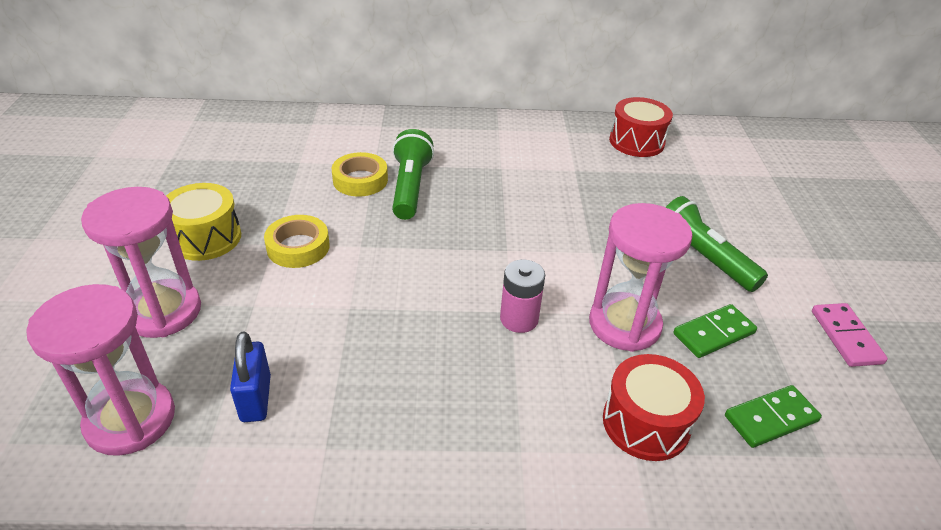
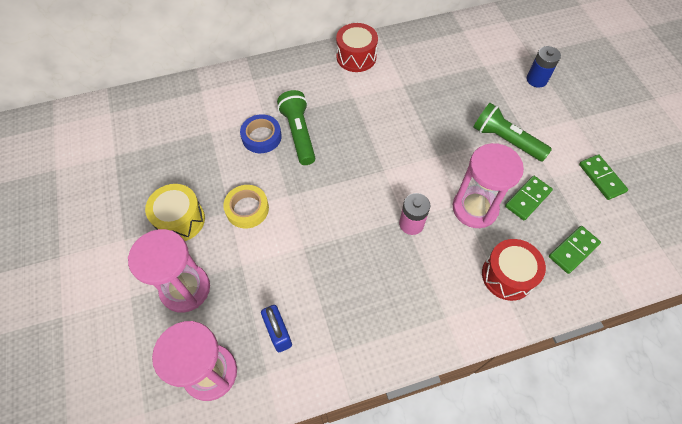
camera: 15 degrees left, 20 degrees up
yellow tape [332,152,388,197] -> blue tape [240,114,282,153]
red drum [609,97,673,157] -> red drum moved to [336,23,378,72]
pink domino [812,303,888,367] -> green domino [579,154,628,200]
none -> blue battery [527,46,561,88]

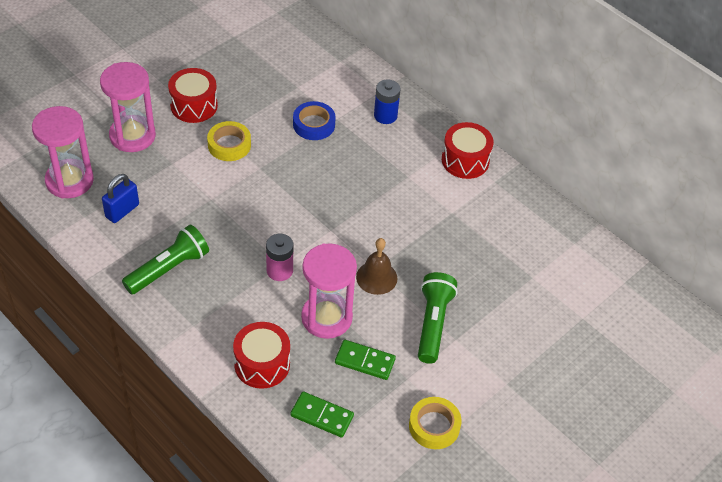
camera: 60 degrees right, 10 degrees down
yellow drum [145,184,205,241] -> red drum [168,68,218,123]
green flashlight [277,90,315,165] -> green flashlight moved to [122,225,209,295]
blue battery [527,46,561,88] -> blue battery moved to [374,79,401,124]
green domino [579,154,628,200] -> yellow tape [409,397,462,449]
none -> brown bell [356,238,398,295]

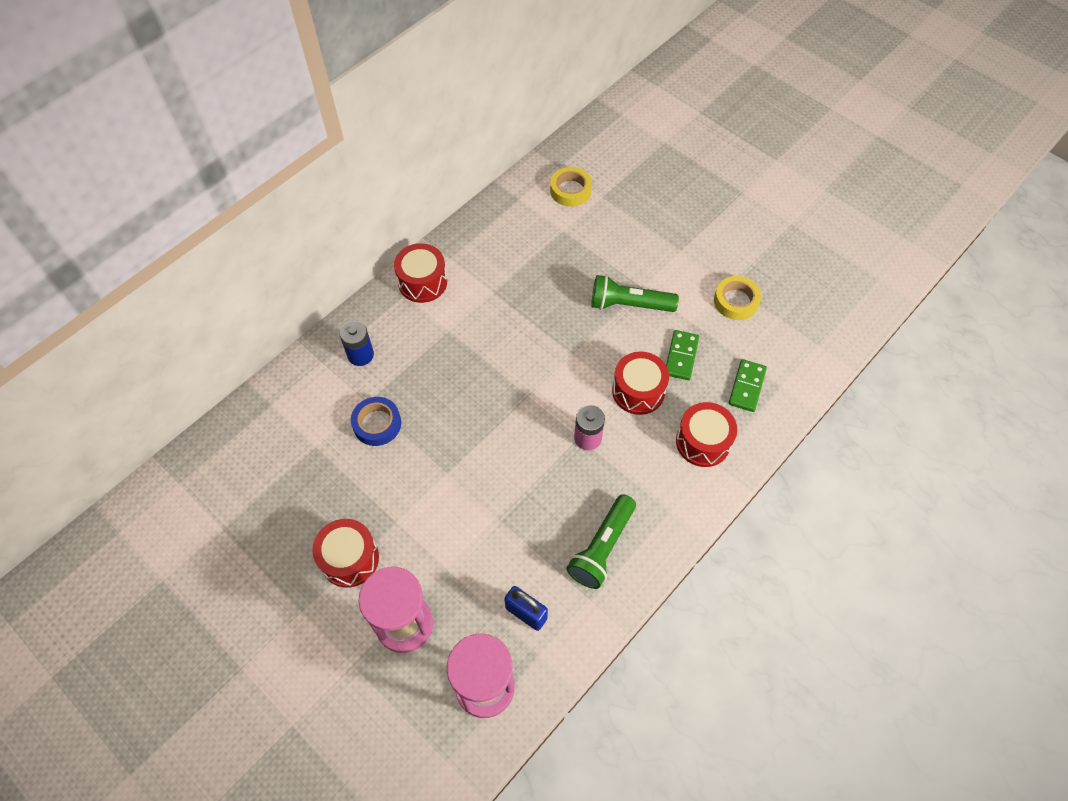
camera: 90 degrees left, 10 degrees up
green flashlight [122,225,209,295] -> green flashlight turned 105 degrees counterclockwise [566,494,636,589]
yellow tape [207,121,251,161] -> yellow tape moved to [550,167,592,207]
pink hourglass [301,244,357,339] -> red drum [612,351,669,415]
brown bell [356,238,398,295] -> none

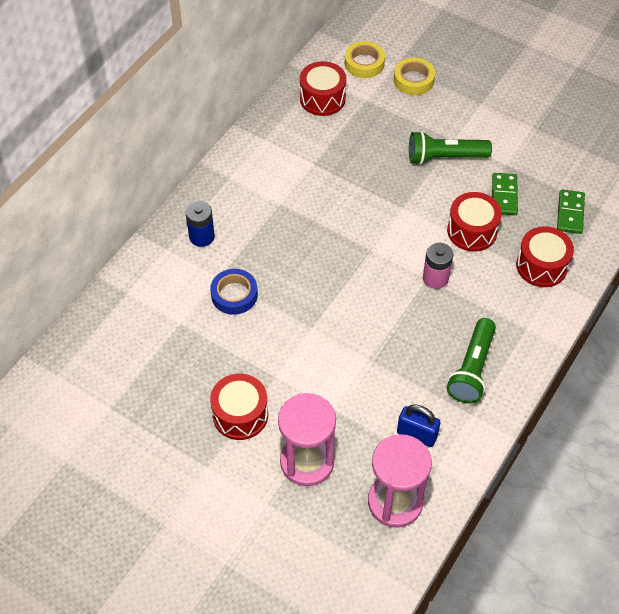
camera: 10 degrees left, 5 degrees down
red drum [394,243,447,303] -> red drum moved to [300,61,346,116]
yellow tape [714,276,761,320] -> yellow tape moved to [394,58,435,95]

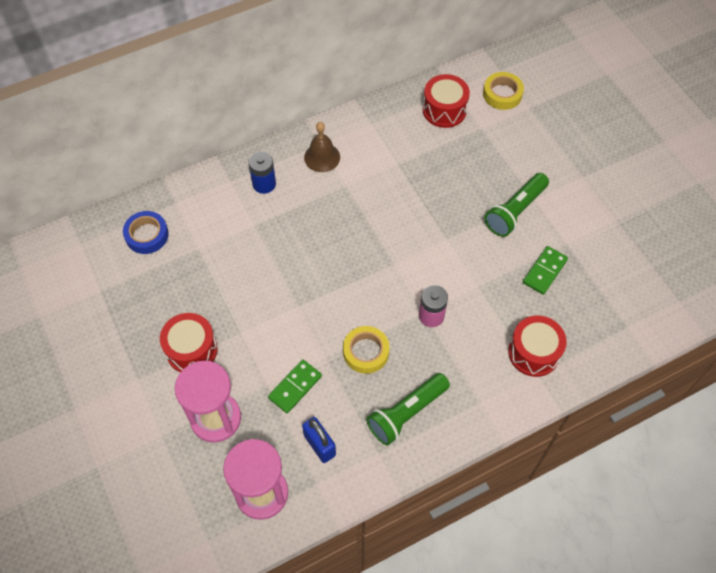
camera: 30 degrees right, 5 degrees up
blue tape [210,269,258,315] -> blue tape moved to [123,211,169,254]
yellow tape [394,58,435,95] -> yellow tape moved to [343,326,389,374]
green flashlight [409,131,492,165] -> green flashlight turned 75 degrees counterclockwise [484,173,549,237]
red drum [447,192,502,252] -> none
green domino [557,189,585,234] -> green domino moved to [268,359,322,413]
none -> brown bell [304,122,340,172]

